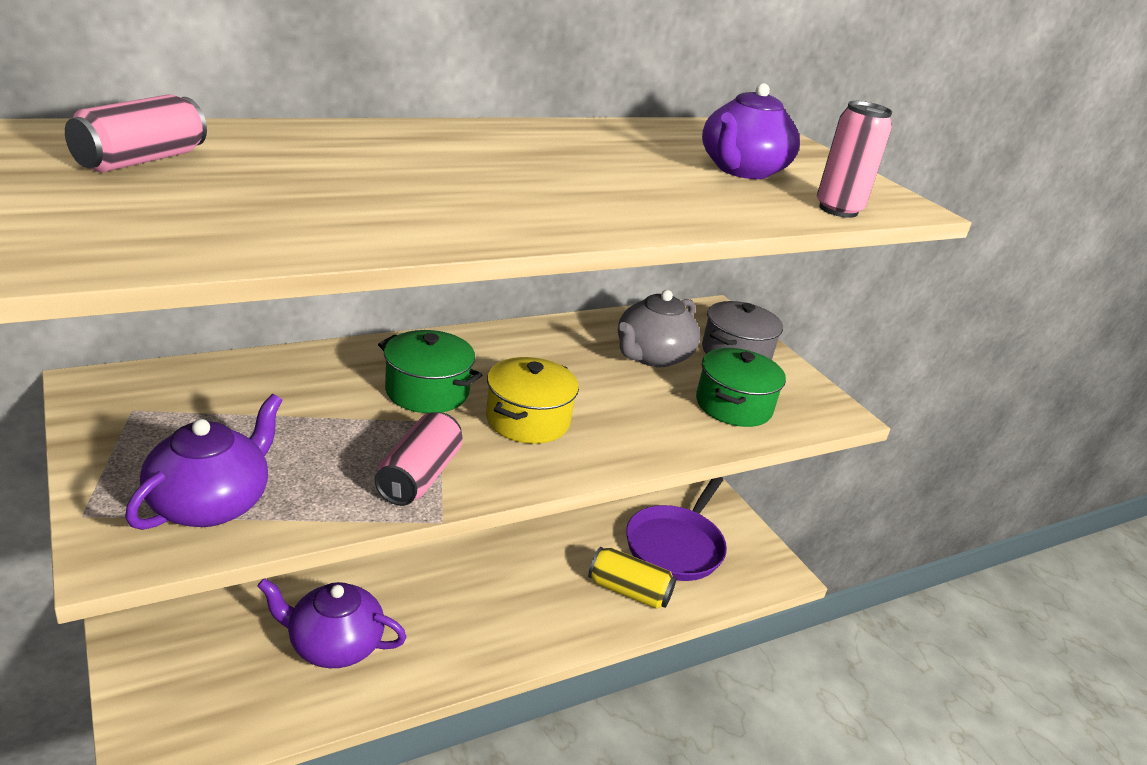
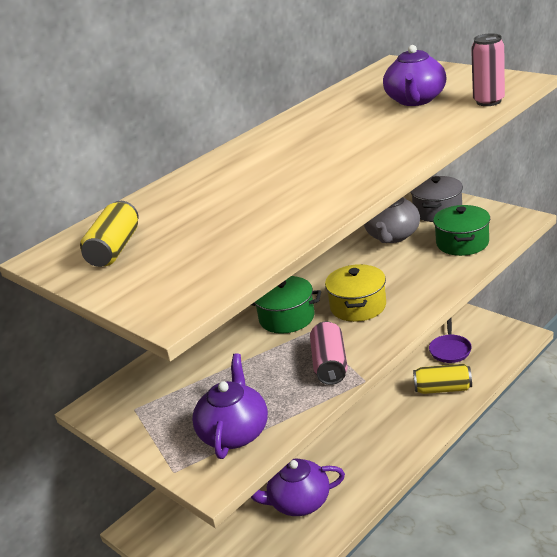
camera: 10 degrees left, 0 degrees up
pink can [65,94,207,173] -> yellow can [80,201,138,267]
purple pan [626,477,727,581] -> purple pan [429,318,472,363], size x0.60

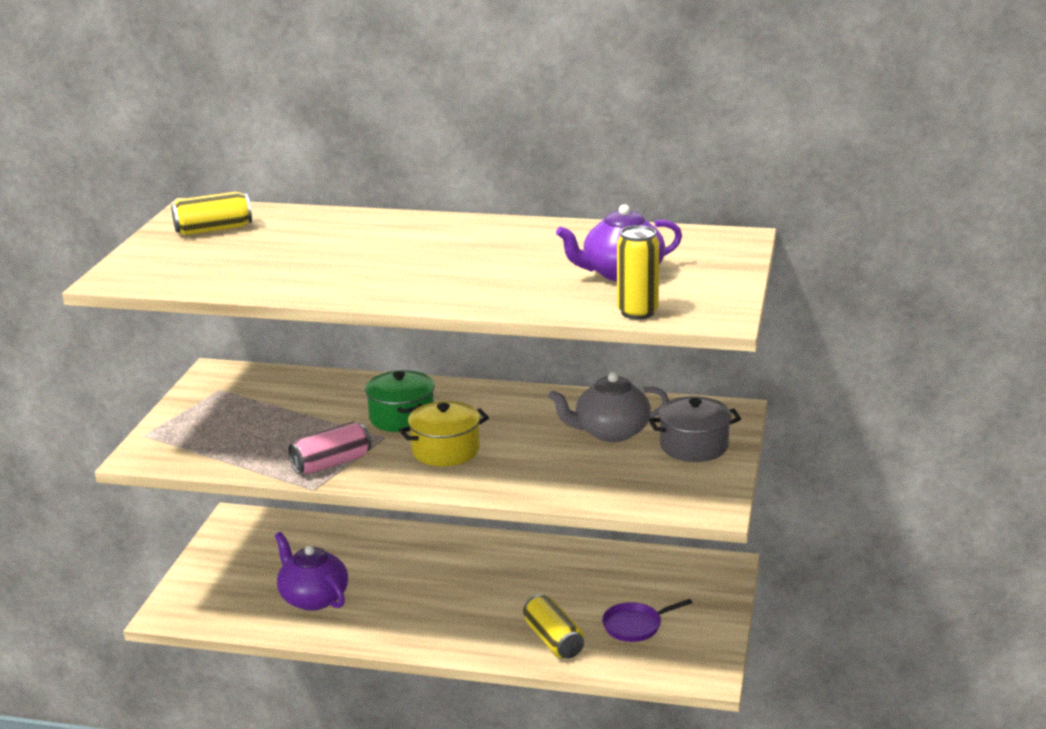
camera: 55 degrees right, 5 degrees down
purple teapot [192,353,268,459] -> none
green pot [433,205,490,256] -> none
pink can [471,33,505,106] -> yellow can [617,225,659,319]

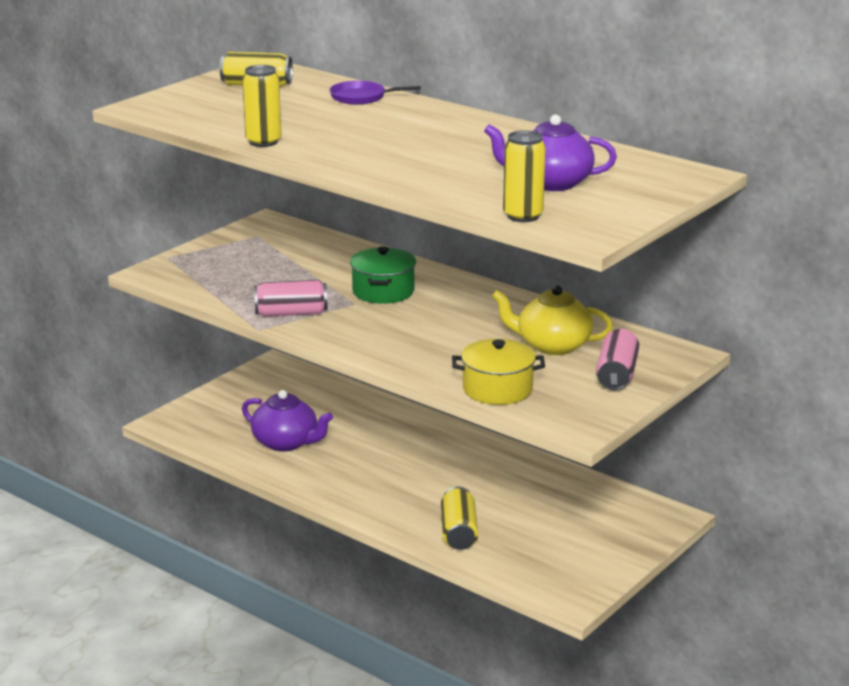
camera: 25 degrees right, 0 degrees up
purple teapot [275,532,348,611] -> purple teapot turned 135 degrees clockwise [242,390,333,452]
yellow pot [399,401,489,466] -> yellow pot moved to [452,339,545,405]
grey teapot [548,372,669,442] -> yellow teapot [492,285,613,355]
purple pan [602,599,692,642] -> purple pan moved to [329,81,421,105]
grey pot [649,396,741,462] -> pink can [596,329,639,391]
none -> yellow can [242,65,281,147]

